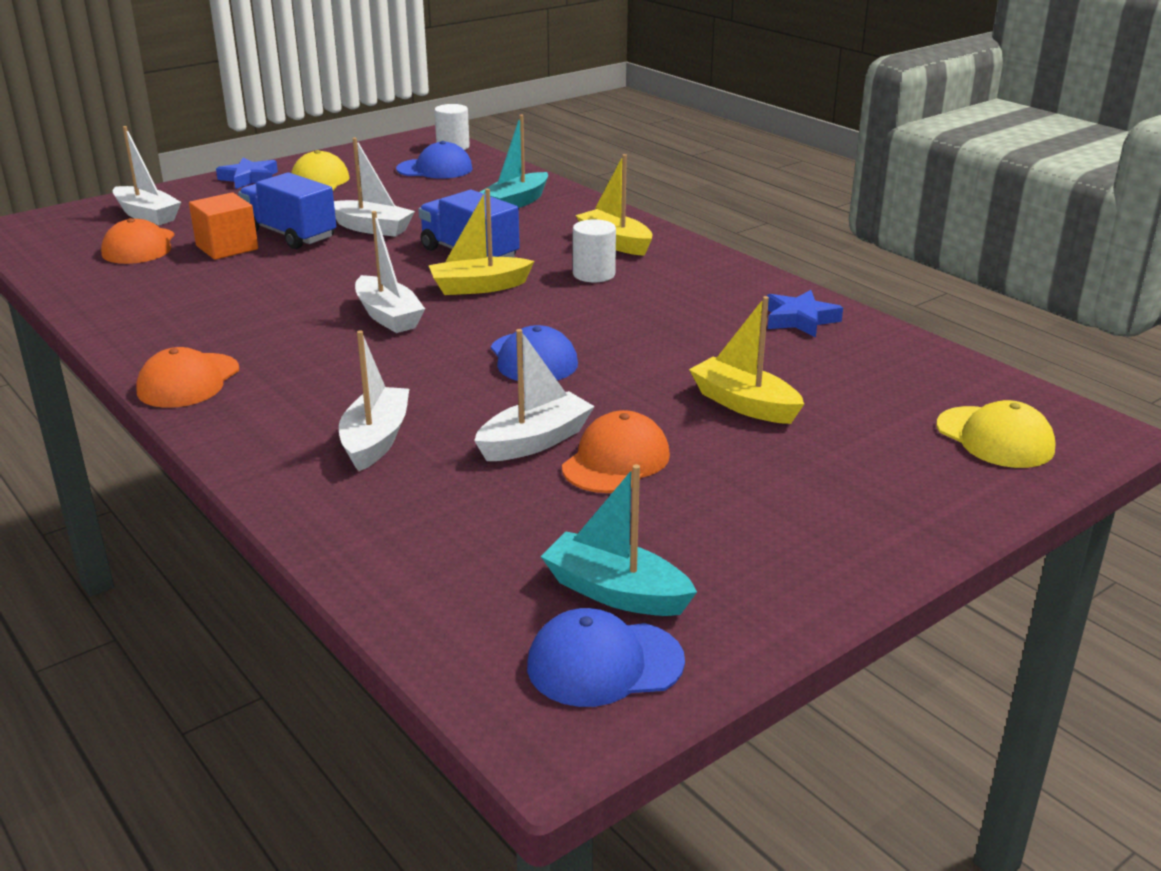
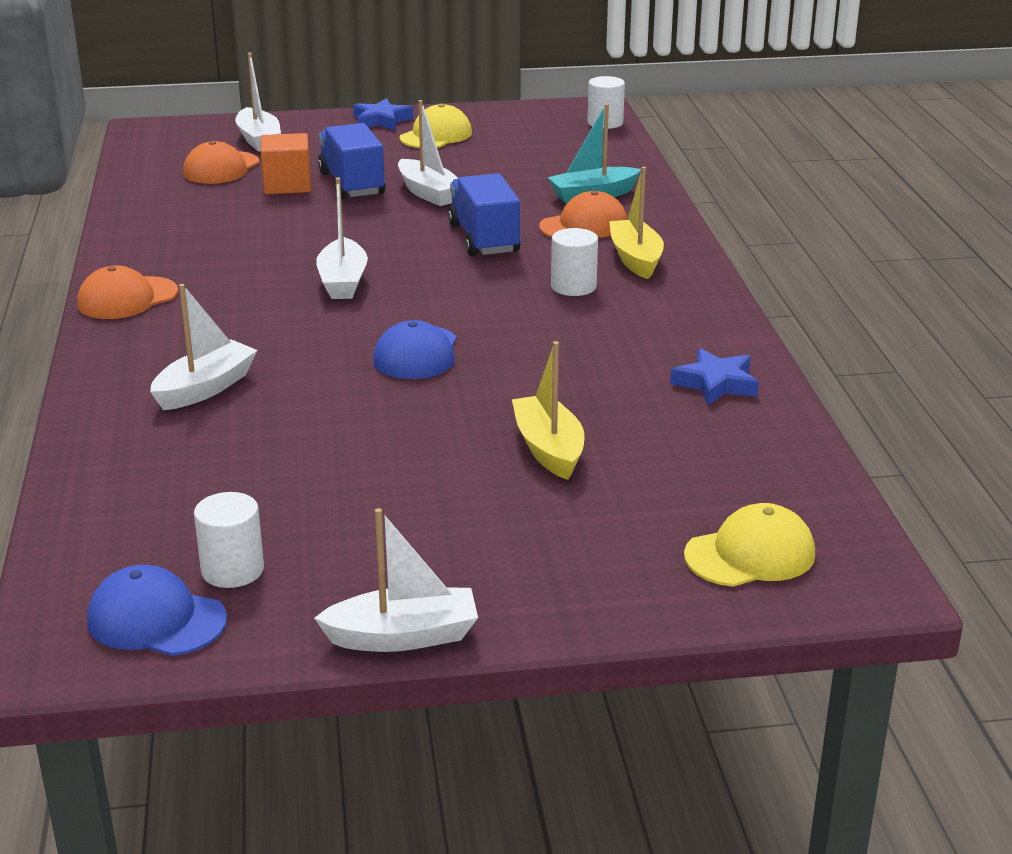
camera: 30 degrees right, 0 degrees up
blue cap [396,141,472,179] -> none
yellow boat [428,189,534,295] -> none
white boat [474,329,595,461] -> white boat moved to [314,508,478,652]
turquoise boat [541,465,697,616] -> white cylinder [194,492,264,588]
orange cap [562,410,670,493] -> orange cap moved to [539,191,628,238]
yellow cap [937,400,1055,468] -> yellow cap turned 105 degrees counterclockwise [684,503,815,587]

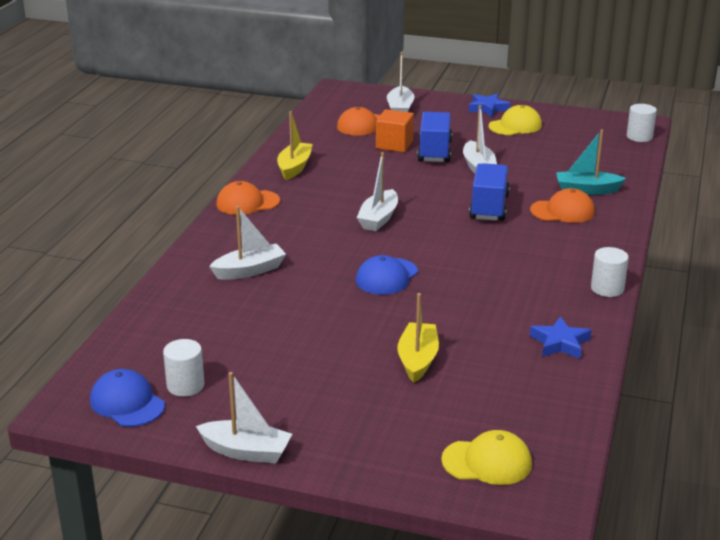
camera: 25 degrees right, 0 degrees up
white cylinder [551,228,598,296] -> white cylinder moved to [591,247,629,297]
yellow boat [609,167,664,279] -> yellow boat moved to [277,111,313,180]

